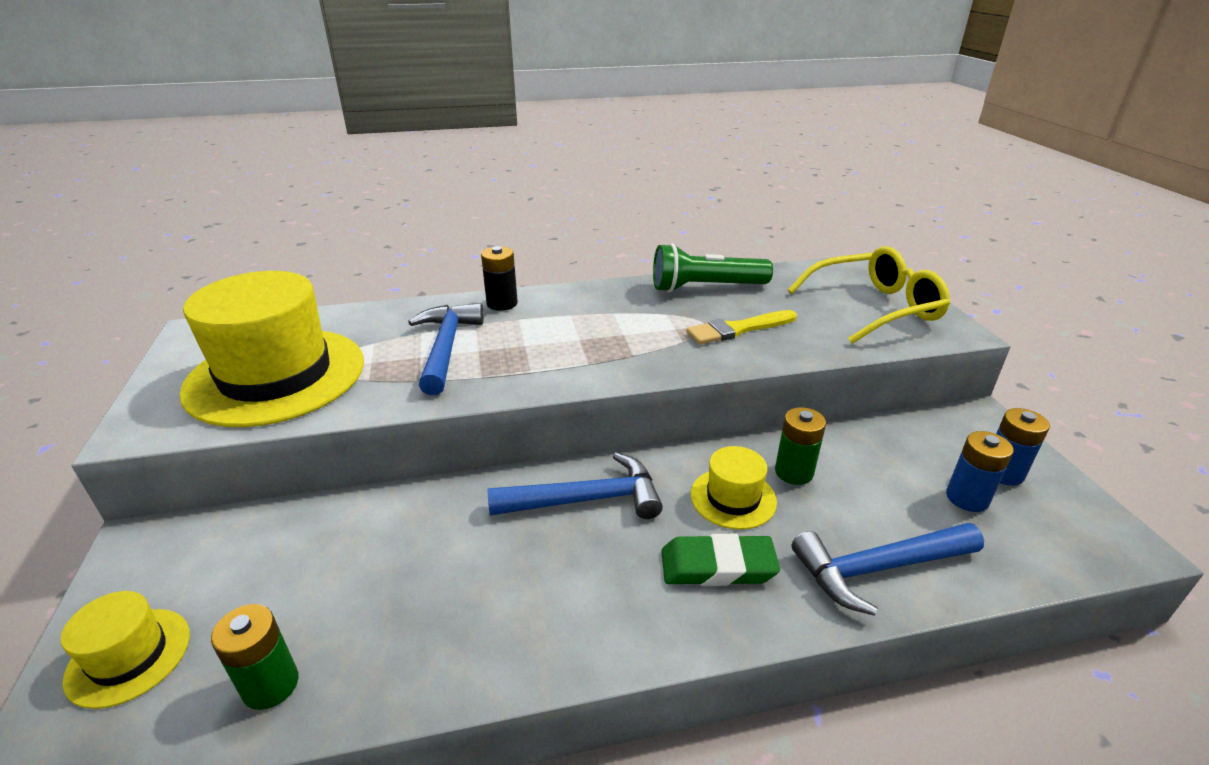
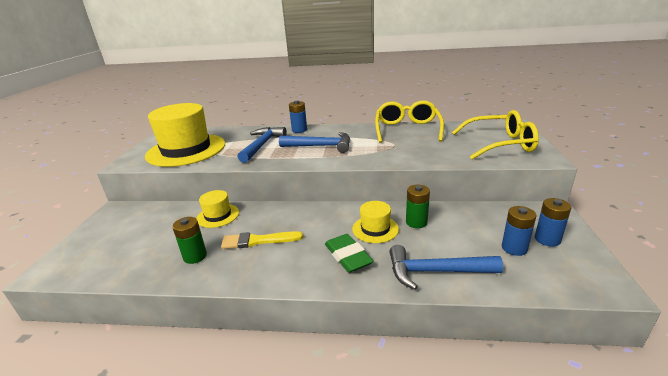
camera: 20 degrees right, 5 degrees down
yellow hat [61,591,190,709] -> yellow hat moved to [196,190,239,228]
green battery [211,604,299,710] -> green battery moved to [172,217,207,264]
black battery [481,246,518,311] -> blue battery [289,101,307,133]
blue hammer [488,453,663,519] -> blue hammer moved to [279,132,350,153]
green flashlight [653,243,773,293] -> yellow glasses [375,100,444,143]
green eraser [661,534,780,586] -> green eraser turned 45 degrees clockwise [325,234,374,273]
yellow brush [686,310,797,345] -> yellow brush moved to [221,231,303,249]

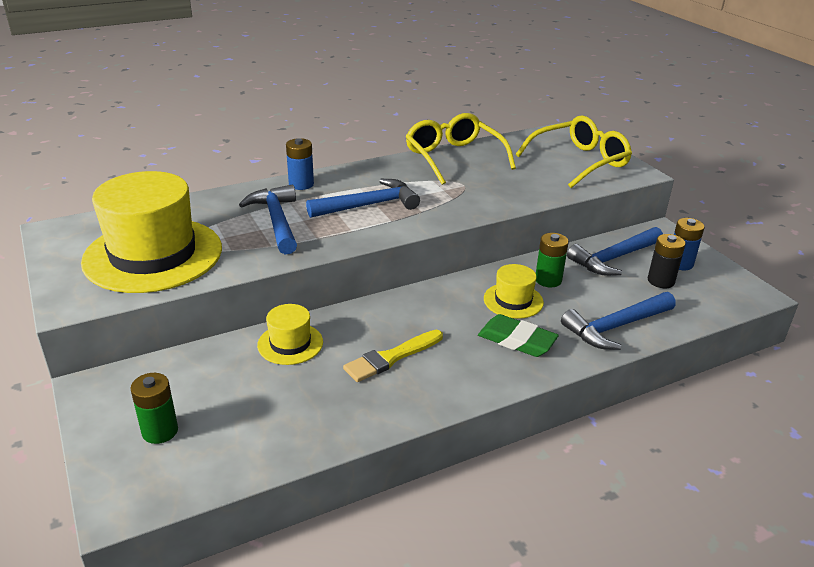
camera: 35 degrees left, 5 degrees up
green battery [172,217,207,264] -> green battery moved to [130,373,178,444]
blue battery [502,206,537,256] -> black battery [648,234,685,288]
none -> blue hammer [567,227,663,276]

